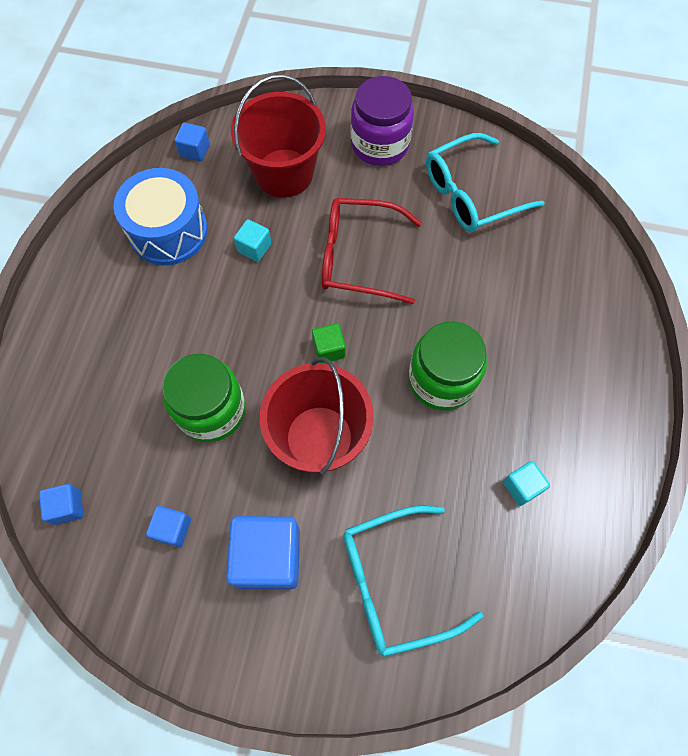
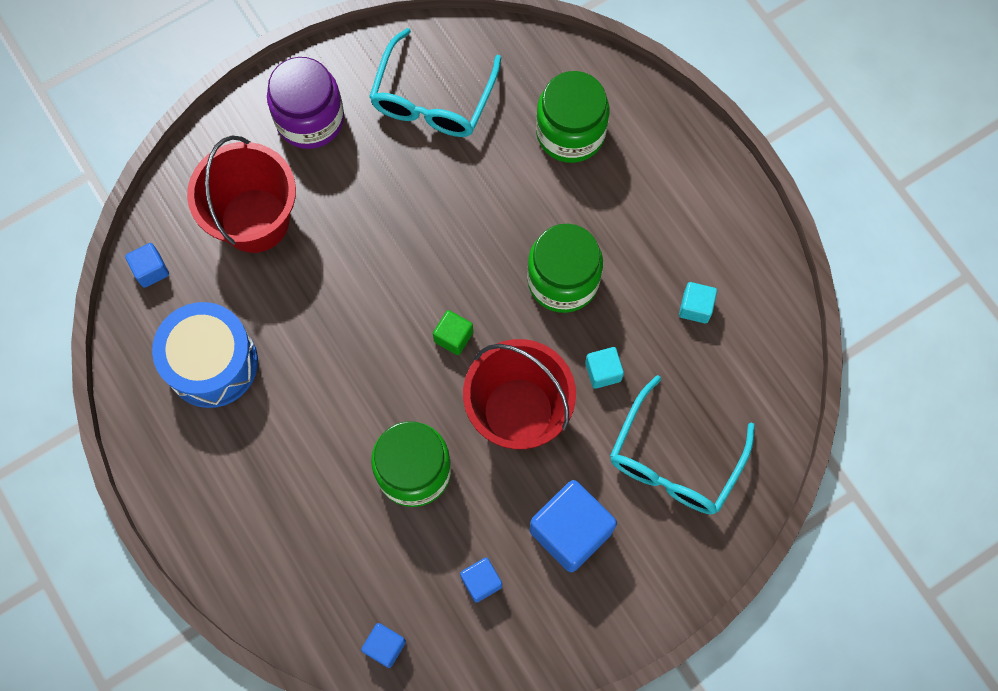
camera: 45 degrees left, 5 degrees up
turquoise cube [234,219,271,262] -> turquoise cube moved to [585,347,624,389]
red glasses [322,198,422,304] -> none
none -> green jar [536,71,609,163]

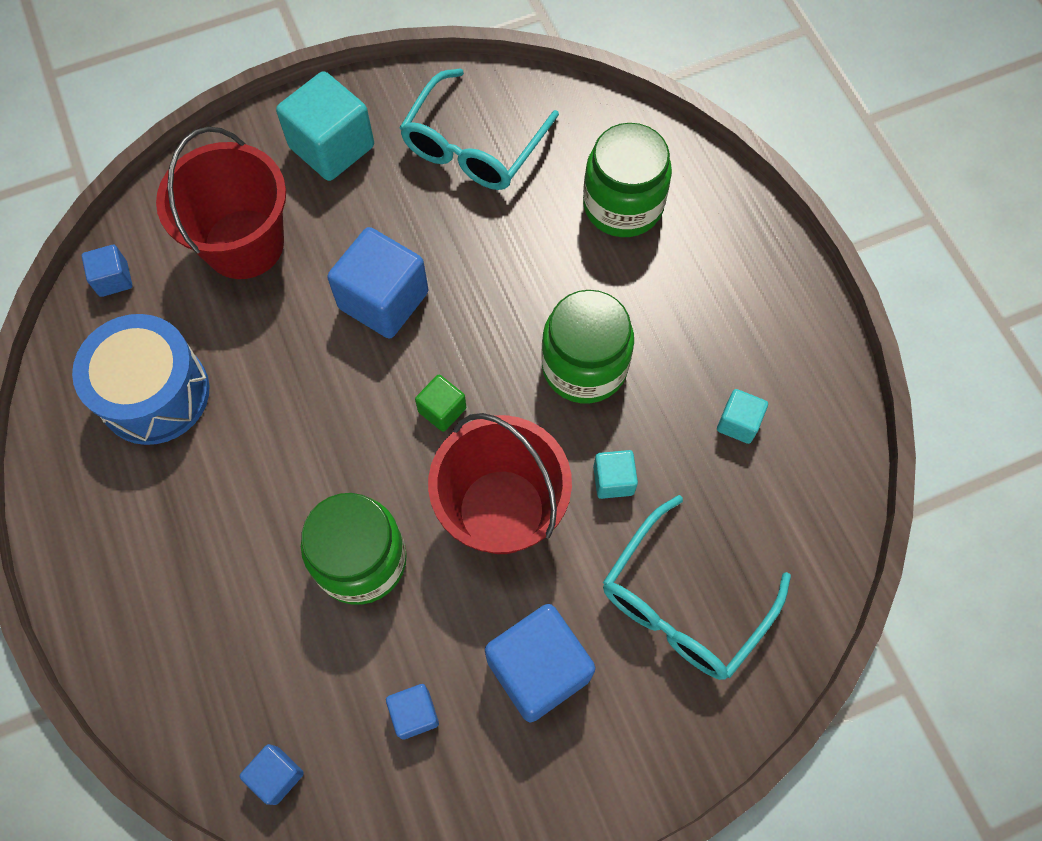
camera: 10 degrees right, 5 degrees down
purple jar [267,57,344,149] -> turquoise cube [276,71,374,181]
none -> blue cube [327,227,428,339]

